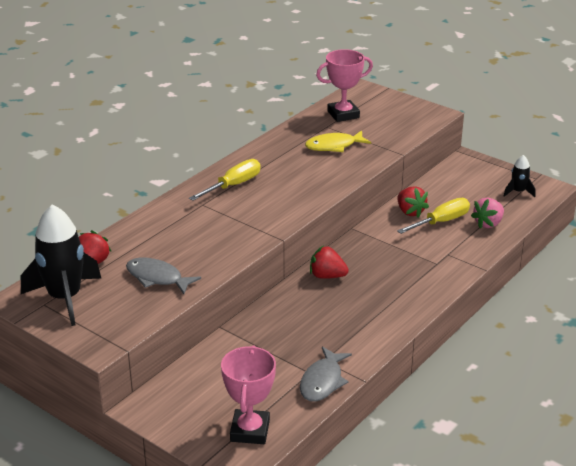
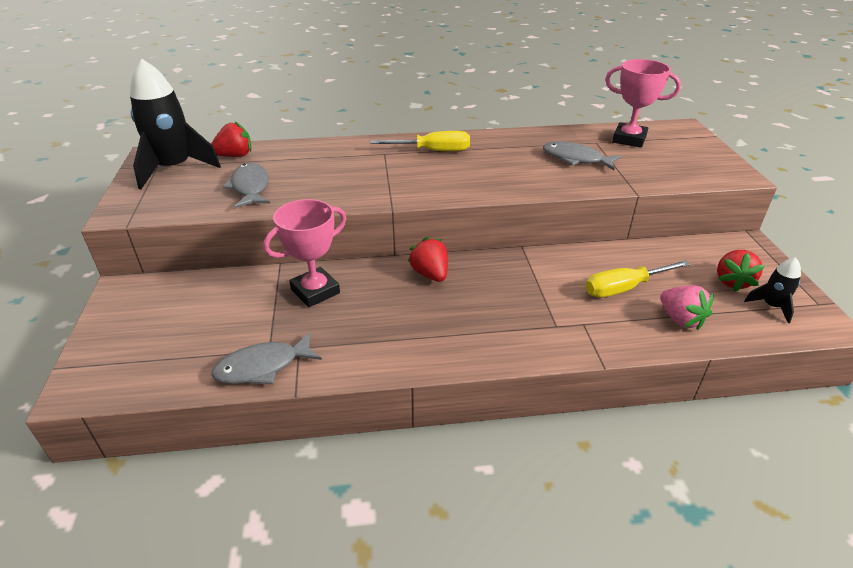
camera: 45 degrees right, 5 degrees up
pink trophy [221,345,276,444] -> pink trophy moved to [263,199,346,307]
yellow fish [305,131,371,152] -> grey fish [543,141,622,170]
red strawberry [397,186,429,218] -> red strawberry moved to [717,250,765,292]
yellow screwdriver [397,198,470,234] -> yellow screwdriver turned 150 degrees clockwise [585,260,691,297]
pink strawberry [471,198,504,228] -> pink strawberry turned 120 degrees counterclockwise [660,285,714,330]

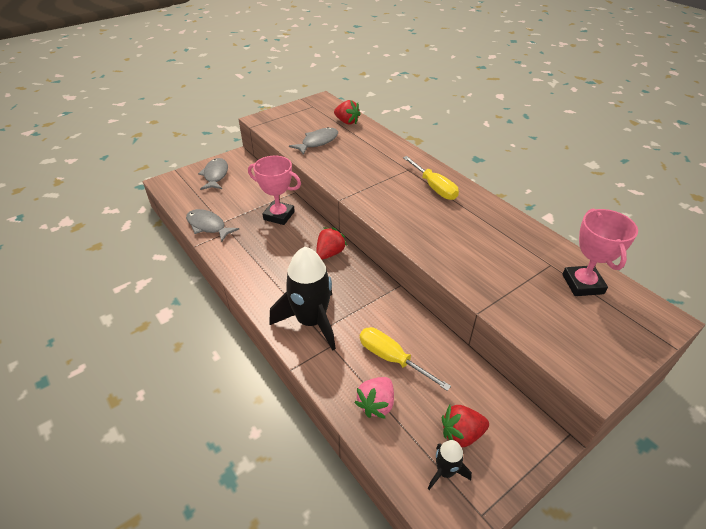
camera: 60 degrees right, 5 degrees up
black rocket [130,59,221,189] -> black rocket moved to [269,247,336,351]
grey fish [543,141,622,170] -> grey fish moved to [198,158,228,190]

